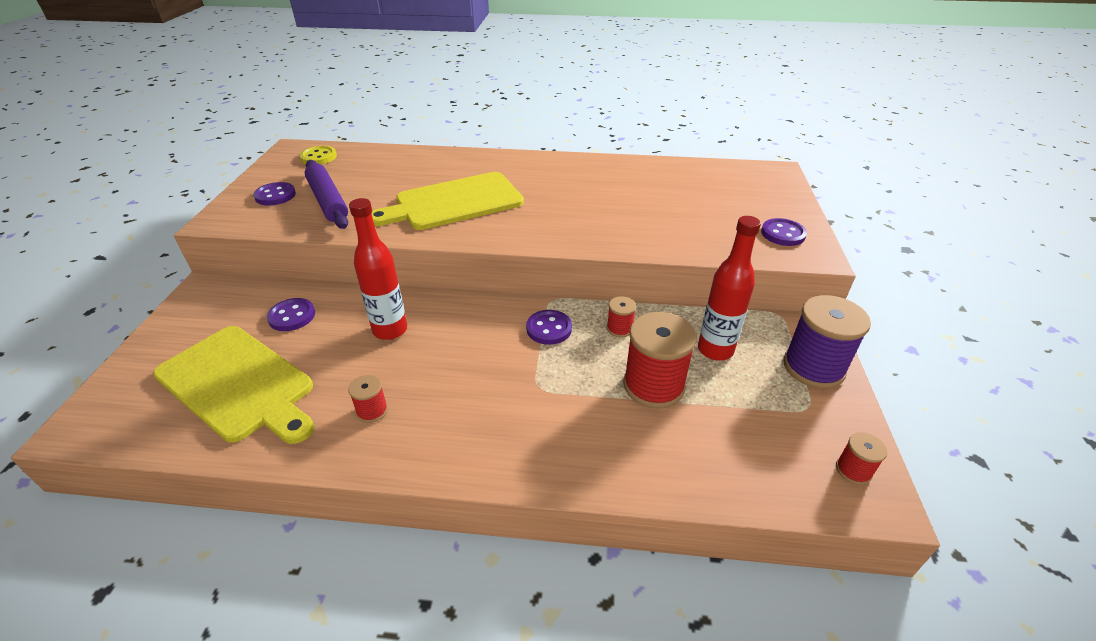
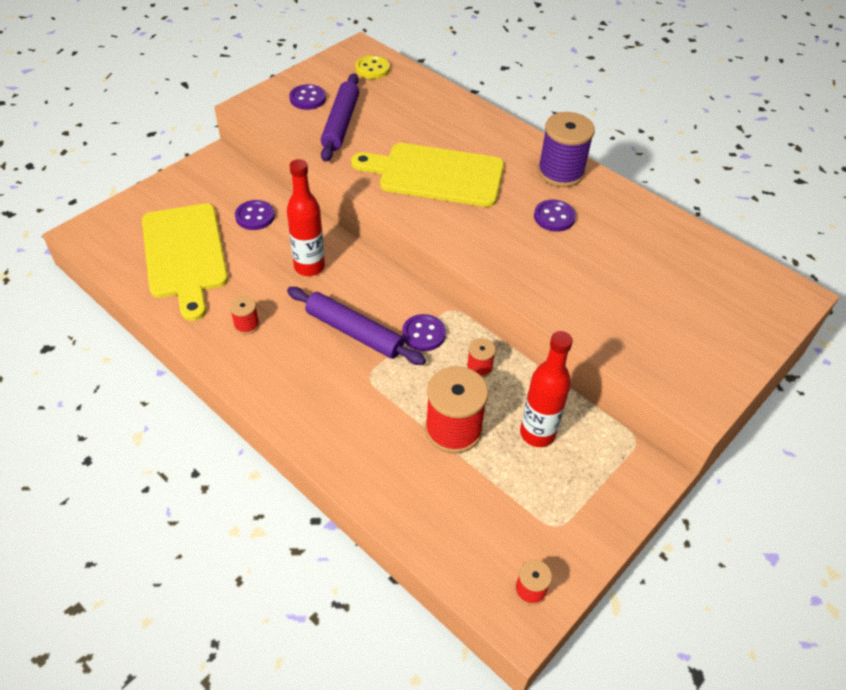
camera: 35 degrees right, 10 degrees up
purple button [761,218,807,246] -> purple button moved to [534,200,576,232]
purple spool [783,295,871,389] -> purple spool moved to [538,112,595,187]
none -> purple rolling pin [287,287,426,365]

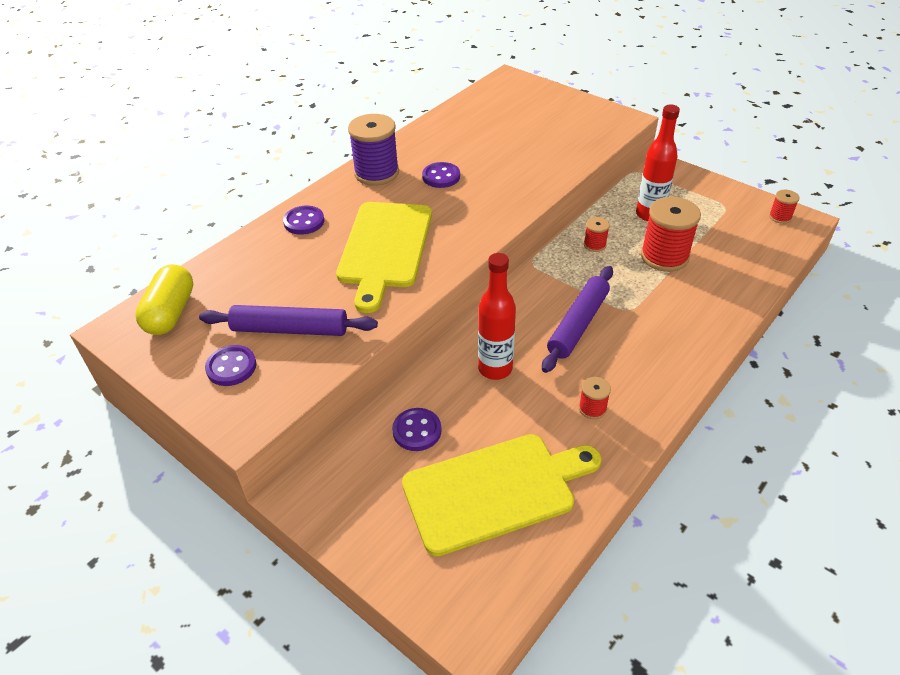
camera: 90 degrees left, 5 degrees down
yellow button [355,55,390,79] -> yellow capsule [135,264,193,335]
purple button [402,314,446,351] -> purple button moved to [283,206,324,235]

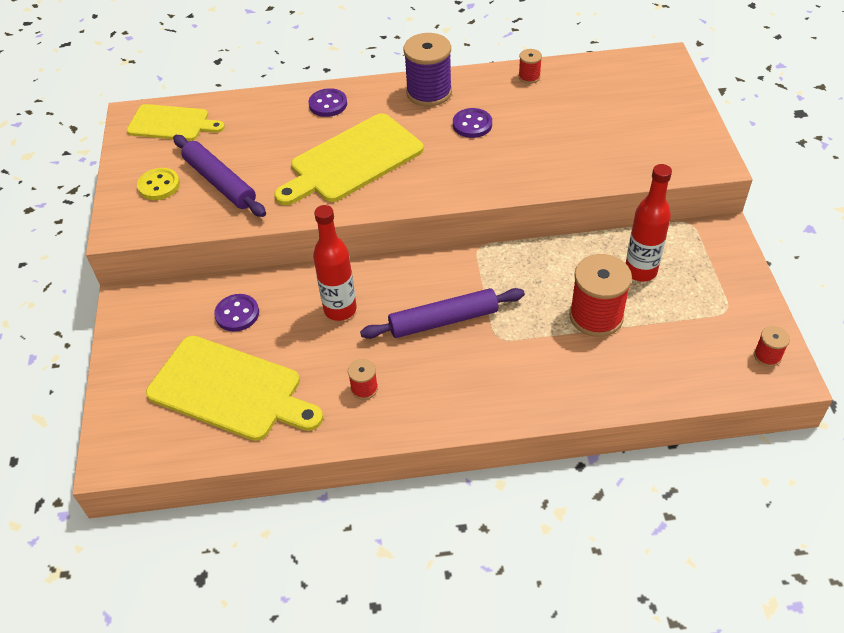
camera: 45 degrees right, 5 degrees up
yellow capsule [135,264,193,335] -> yellow cutting board [127,104,225,141]
purple button [205,345,256,386] -> yellow button [137,168,180,200]
red spool [584,217,610,252] -> red spool moved to [519,49,542,84]

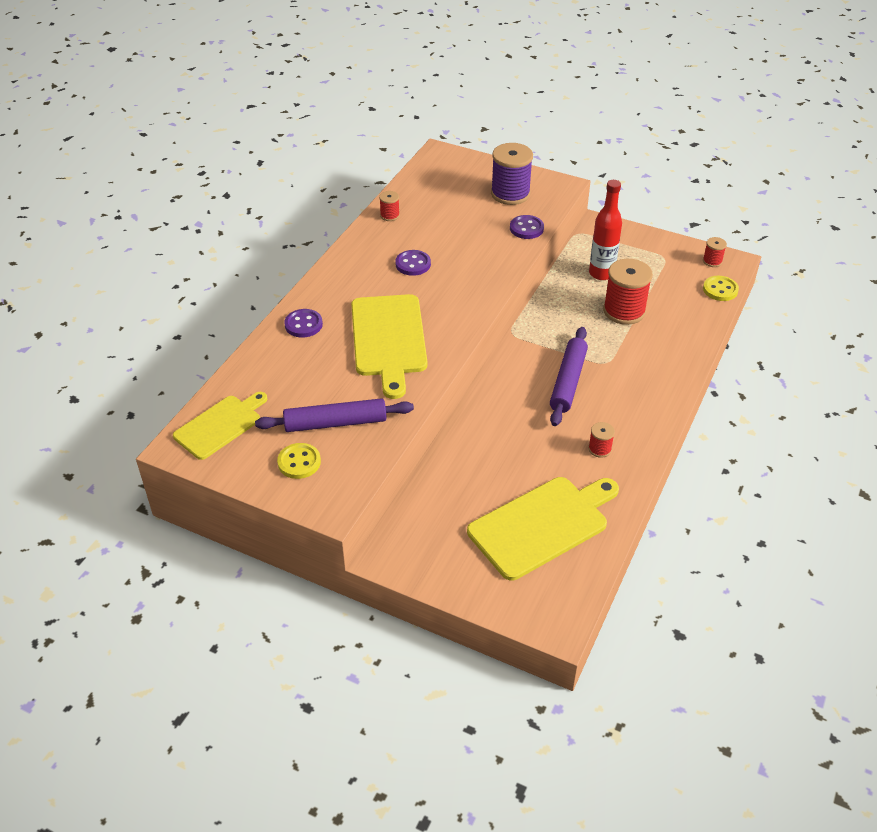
camera: 60 degrees left, 5 degrees down
purple button [214,294,259,332] -> purple button moved to [510,215,544,239]
red bottle [313,205,357,321] -> none
purple spool [403,33,452,106] -> purple spool moved to [491,143,533,205]
none -> yellow button [703,276,739,301]

